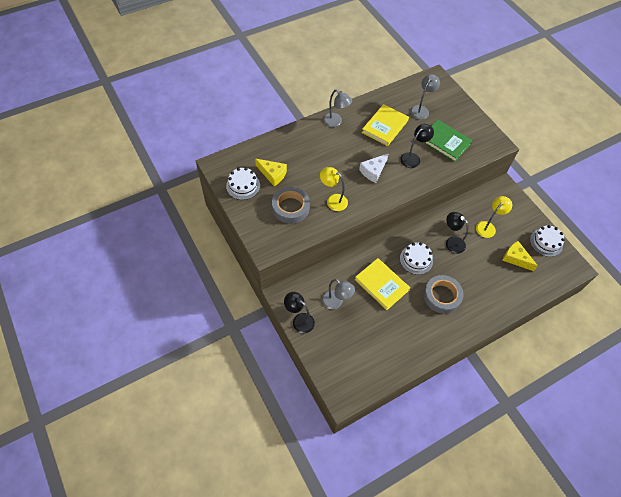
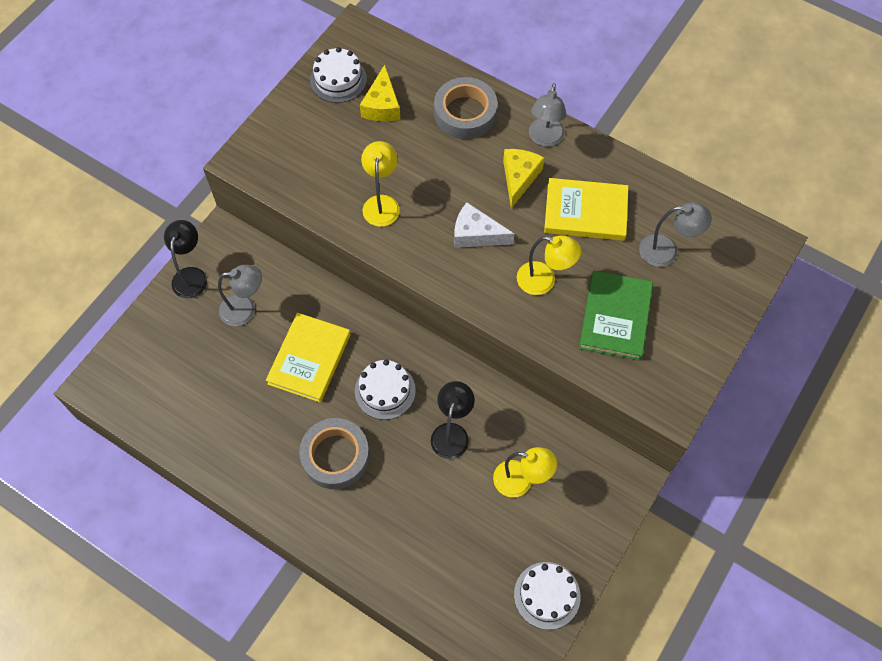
camera: 65 degrees right, 5 degrees up
grey tape [272,187,310,224] -> grey tape moved to [434,77,497,139]
grey lamp [322,279,355,309] -> grey lamp turned 105 degrees counterclockwise [218,265,262,326]
black lamp [400,124,434,168] -> yellow lamp [517,235,581,295]
yellow cheese [502,241,538,271] -> yellow cheese moved to [503,149,545,208]

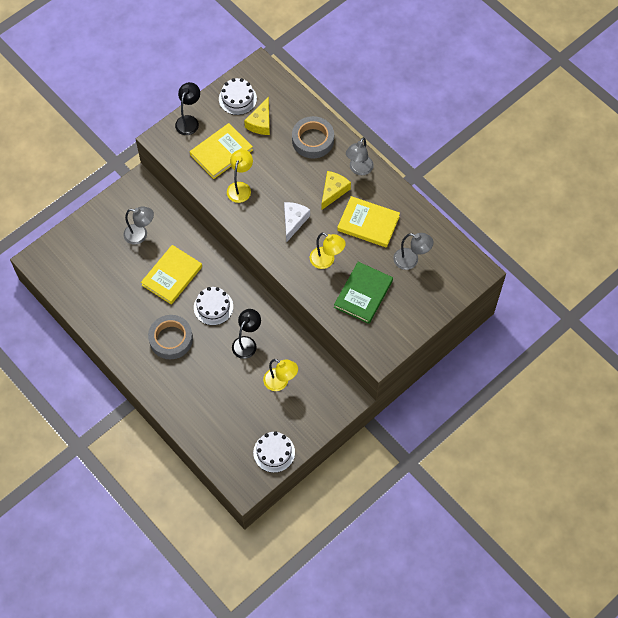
camera: 15 degrees right, 0 degrees up
black lamp [164,220,207,298] -> black lamp moved to [175,82,200,135]
white cheese [454,202,514,248] -> white cheese turned 75 degrees clockwise [284,202,310,243]
none -> yellow book [190,123,253,179]

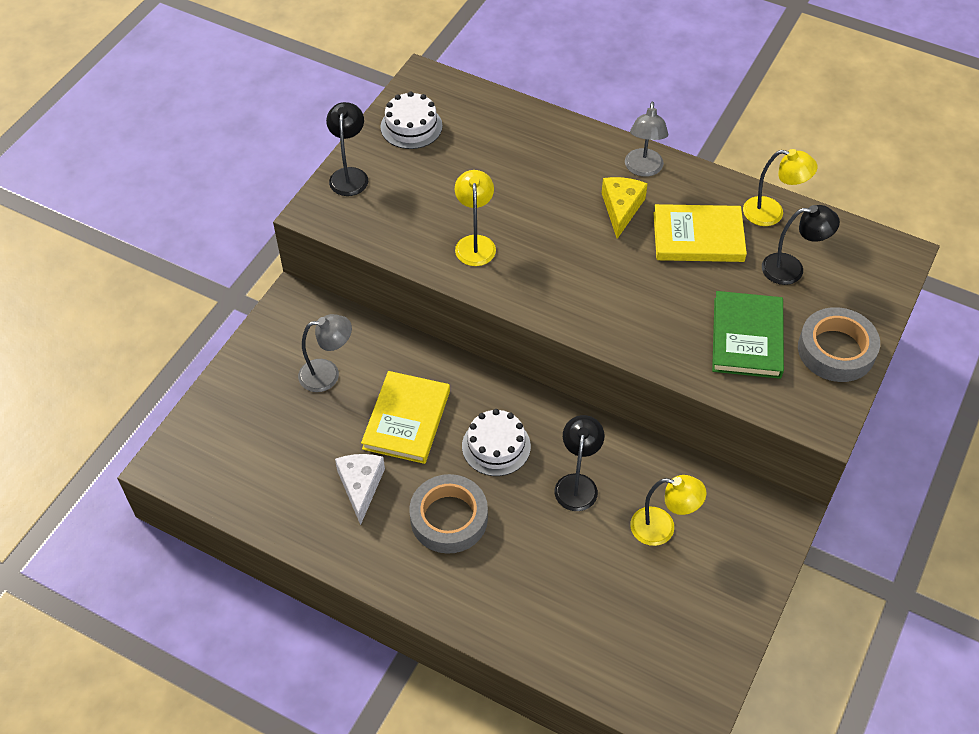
camera: 20 degrees left, 10 degrees down
yellow book [190,123,253,179] -> none
yellow cheese [244,97,270,135] -> none
white cake [253,432,295,473] -> none
white cheese [284,202,310,243] -> white cheese moved to [335,454,385,525]
grey tape [292,116,334,159] -> grey tape moved to [798,307,880,382]
yellow lamp [310,233,346,269] -> yellow lamp moved to [743,149,817,226]
grey lamp [393,233,433,270] -> black lamp [762,205,840,285]

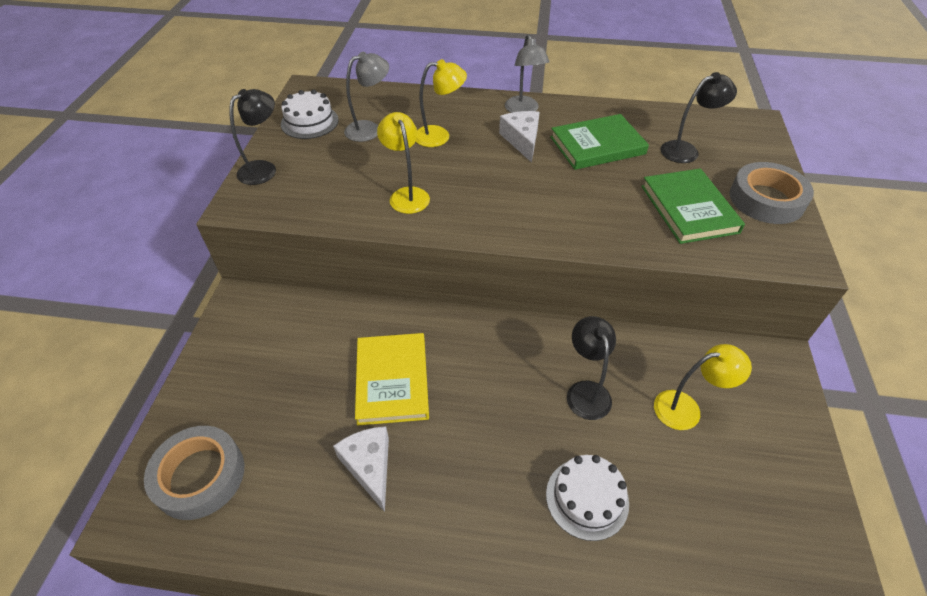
camera: 20 degrees left, 5 degrees down
grey lamp [298,314,352,392] -> grey lamp moved to [344,52,389,142]
black lamp [326,102,368,196] -> black lamp turned 60 degrees clockwise [229,89,276,185]
grey tape [409,474,488,554] -> grey tape moved to [144,426,244,520]
white cake [462,409,531,476] -> white cake moved to [546,455,629,541]
yellow cheese [602,177,648,239] -> white cheese [499,111,540,163]
yellow book [653,204,747,262] -> green book [550,114,649,170]
yellow lamp [743,149,817,226] -> yellow lamp moved to [416,59,467,147]

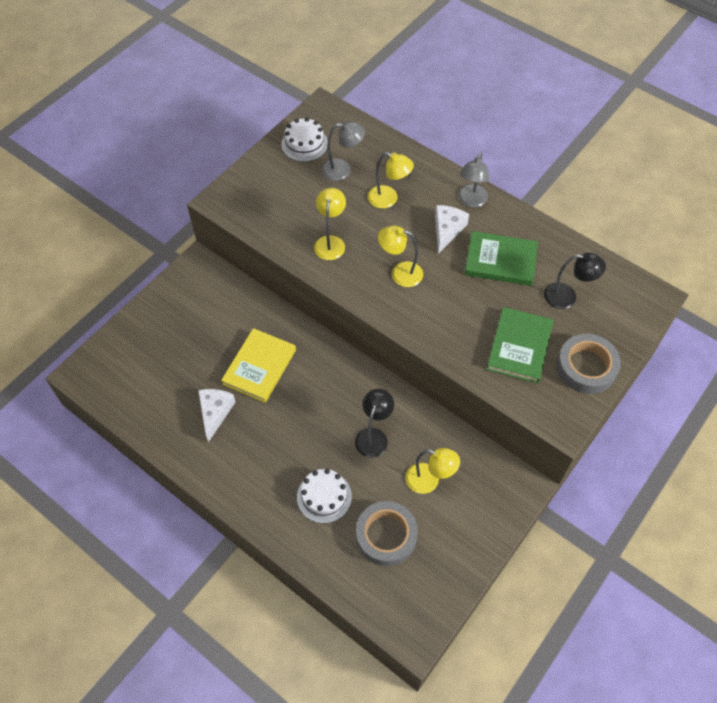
camera: 30 degrees right, 10 degrees up
grey tape [144,426,244,520] -> grey tape moved to [356,501,418,566]
black lamp [229,89,276,185] -> none
none -> yellow lamp [378,226,423,287]

